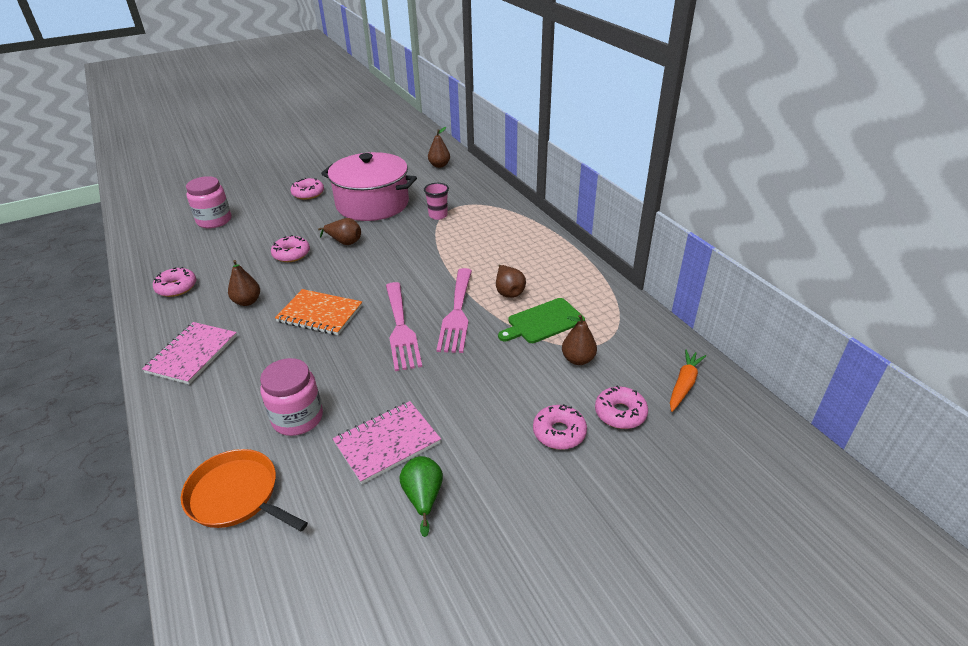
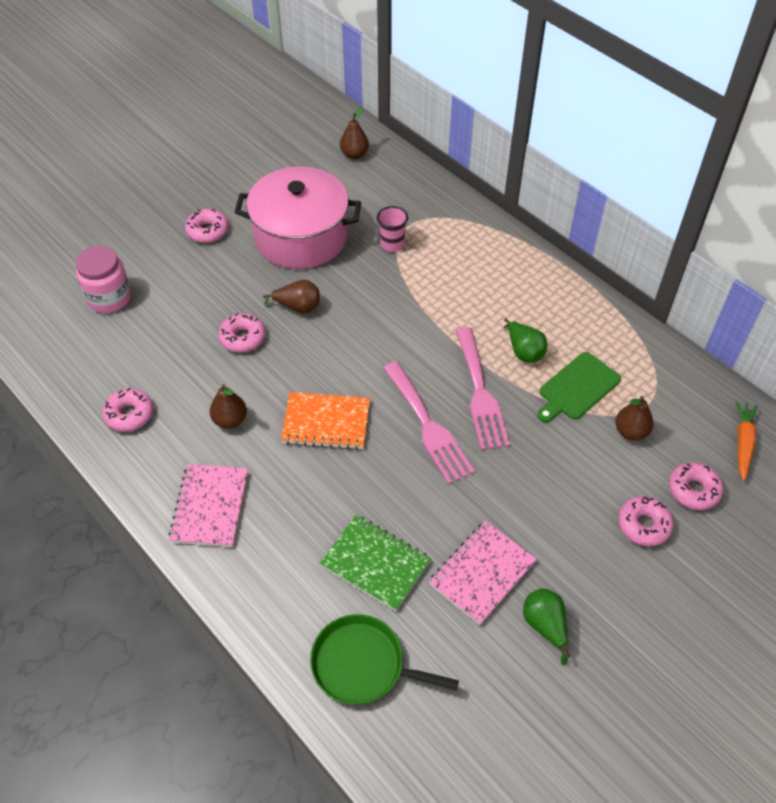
camera: 15 degrees left, 15 degrees up
orange pan [181,449,308,531] -> green pan [310,614,459,704]
pink jar [260,358,323,436] -> green notebook [320,515,431,611]
brown pear [496,265,526,298] -> green pear [504,319,547,362]

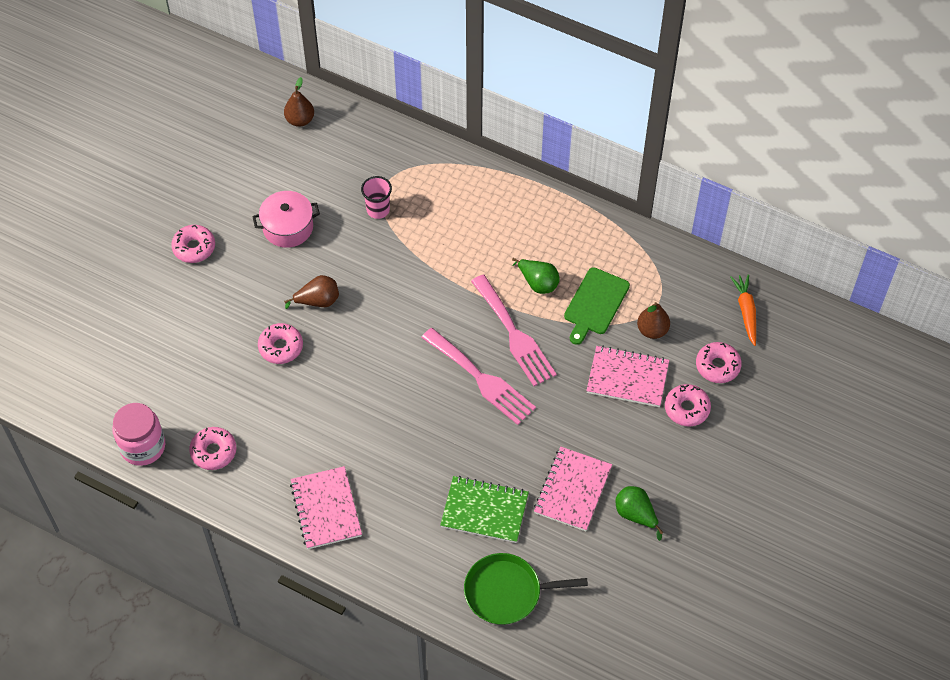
camera: 20 degrees left, 5 degrees up
pink jar [76,246,131,313] -> pink jar moved to [112,403,165,466]
brown pear [210,384,247,429] -> none
pink pot [234,167,361,269] -> pink pot [252,191,320,248], size x0.54
orange notebook [281,392,370,450] -> none
none -> pink notebook [586,346,669,407]

